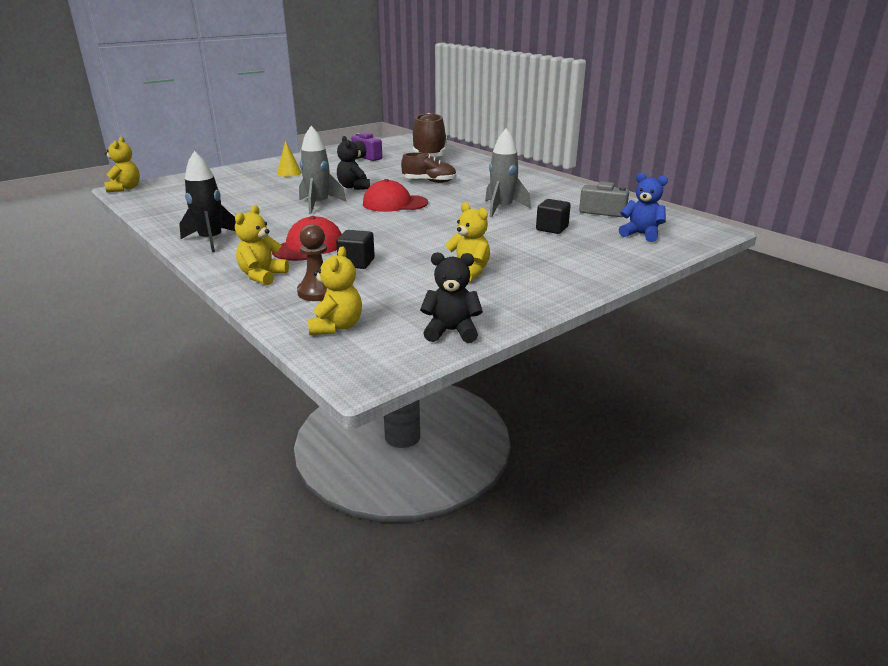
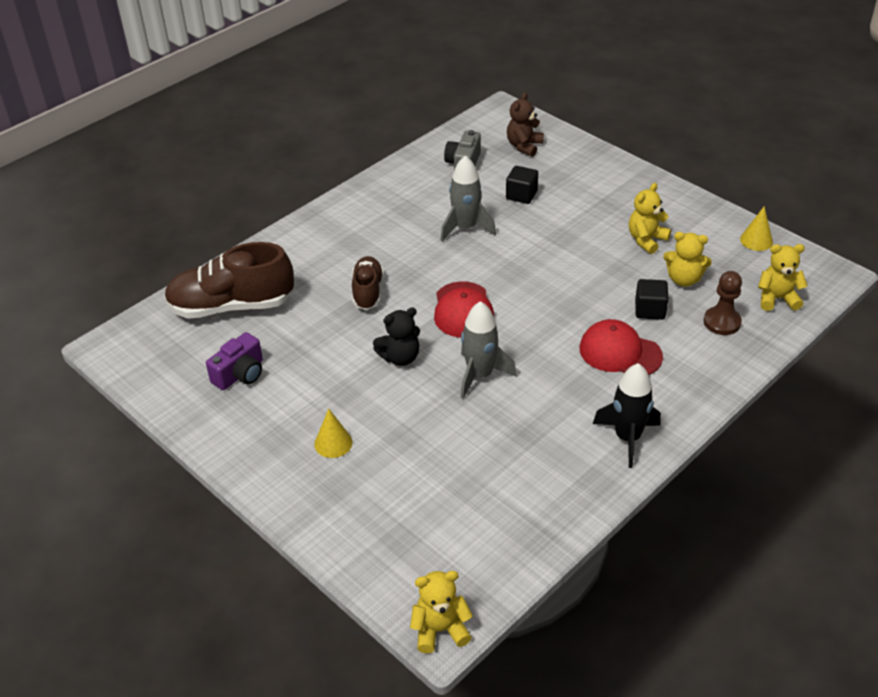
camera: 95 degrees left, 15 degrees up
yellow teddy bear [235,205,289,286] -> yellow teddy bear moved to [663,232,712,287]
black teddy bear [420,252,483,343] -> yellow cone [740,206,773,251]
blue teddy bear [619,173,668,242] -> brown teddy bear [507,92,544,157]

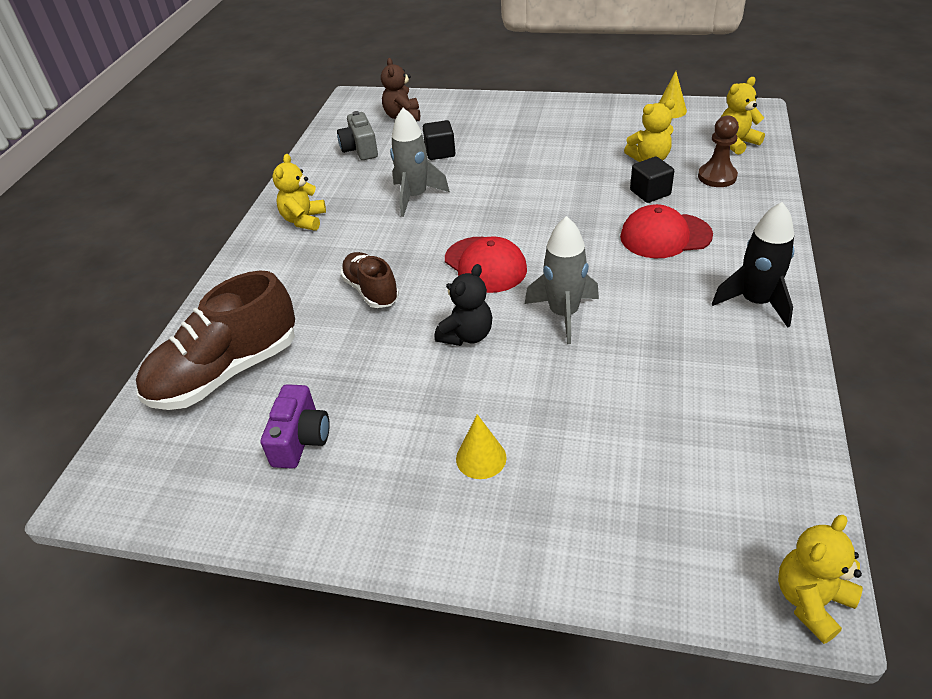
camera: 30 degrees left, 0 degrees up
yellow teddy bear [629,183,671,254] -> yellow teddy bear moved to [272,154,326,231]

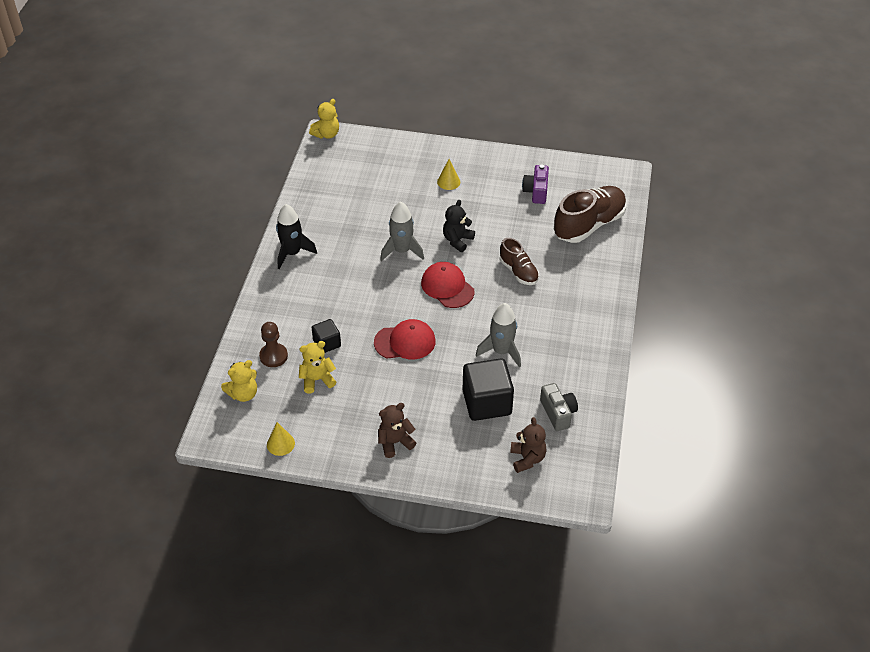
camera: 175 degrees right, 5 degrees up
yellow teddy bear [272,154,326,231] -> none
black cube [423,120,455,160] -> black cube [462,358,514,421], size x1.84
red cap [620,204,713,258] -> red cap moved to [374,319,436,359]
none -> brown teddy bear [378,403,416,458]

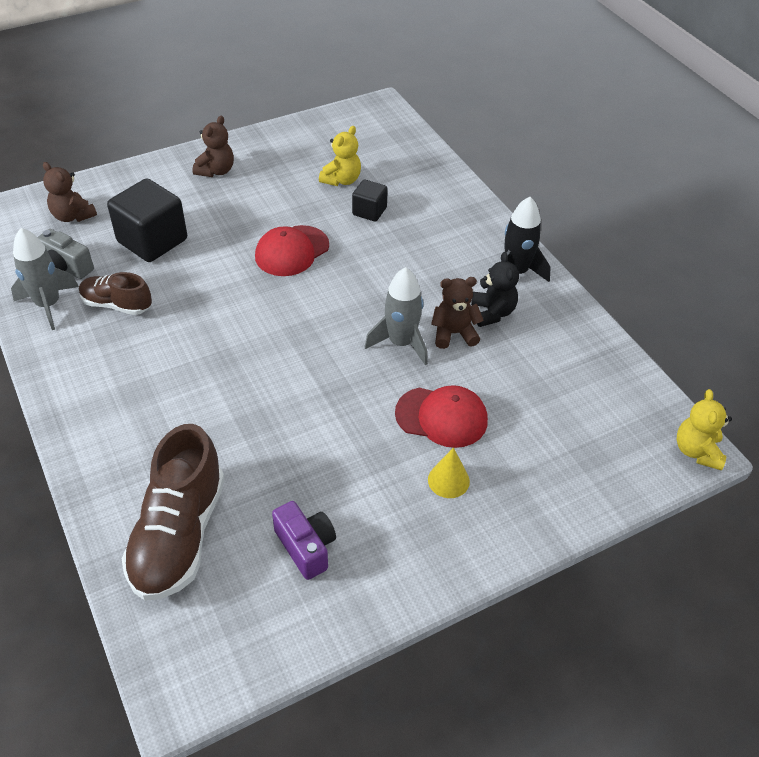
camera: 140 degrees right, 0 degrees up
yellow teddy bear [221,360,257,402] -> none
brown pawn [259,322,288,367] -> none
yellow cone [267,422,295,456] -> none
red cap [421,262,474,308] -> red cap moved to [395,385,488,448]
black teddy bear [443,200,475,252] -> black teddy bear moved to [471,252,519,327]
grey rocket [476,303,521,368] -> grey rocket moved to [11,228,79,330]
brown shoe [500,238,539,285] -> brown shoe moved to [79,272,152,315]
none -> brown teddy bear [431,277,484,349]

